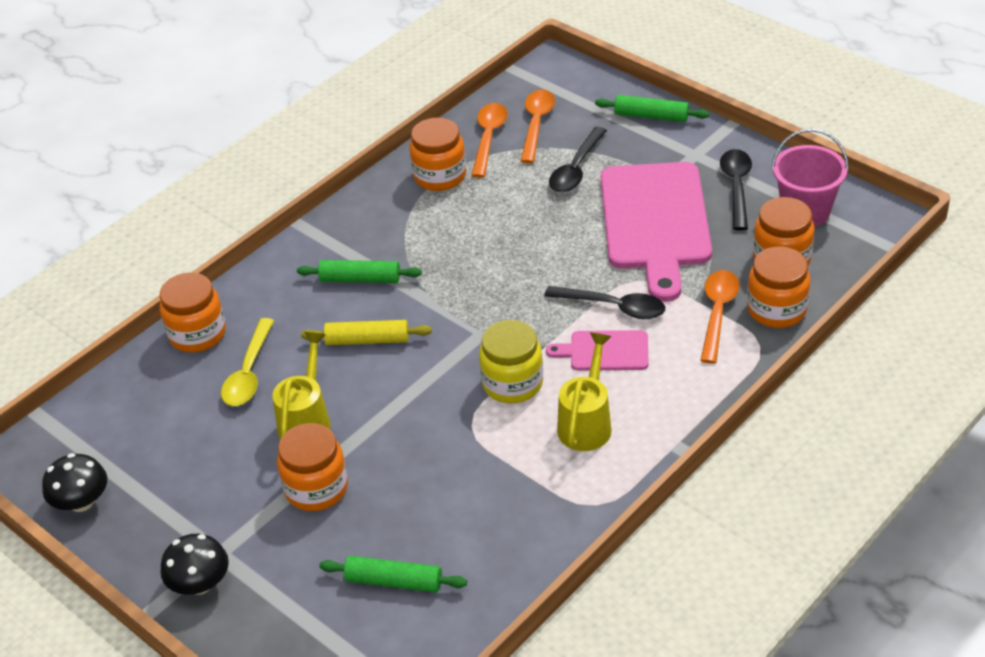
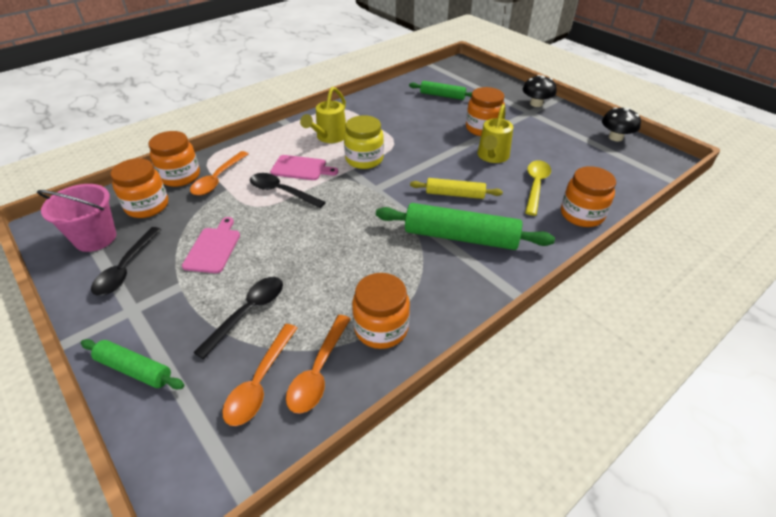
camera: 175 degrees left, 0 degrees up
green rolling pin [297,260,422,283] -> green rolling pin [376,203,555,250], size x1.74
pink cutting board [601,162,712,302] -> pink cutting board [182,217,240,273], size x0.48

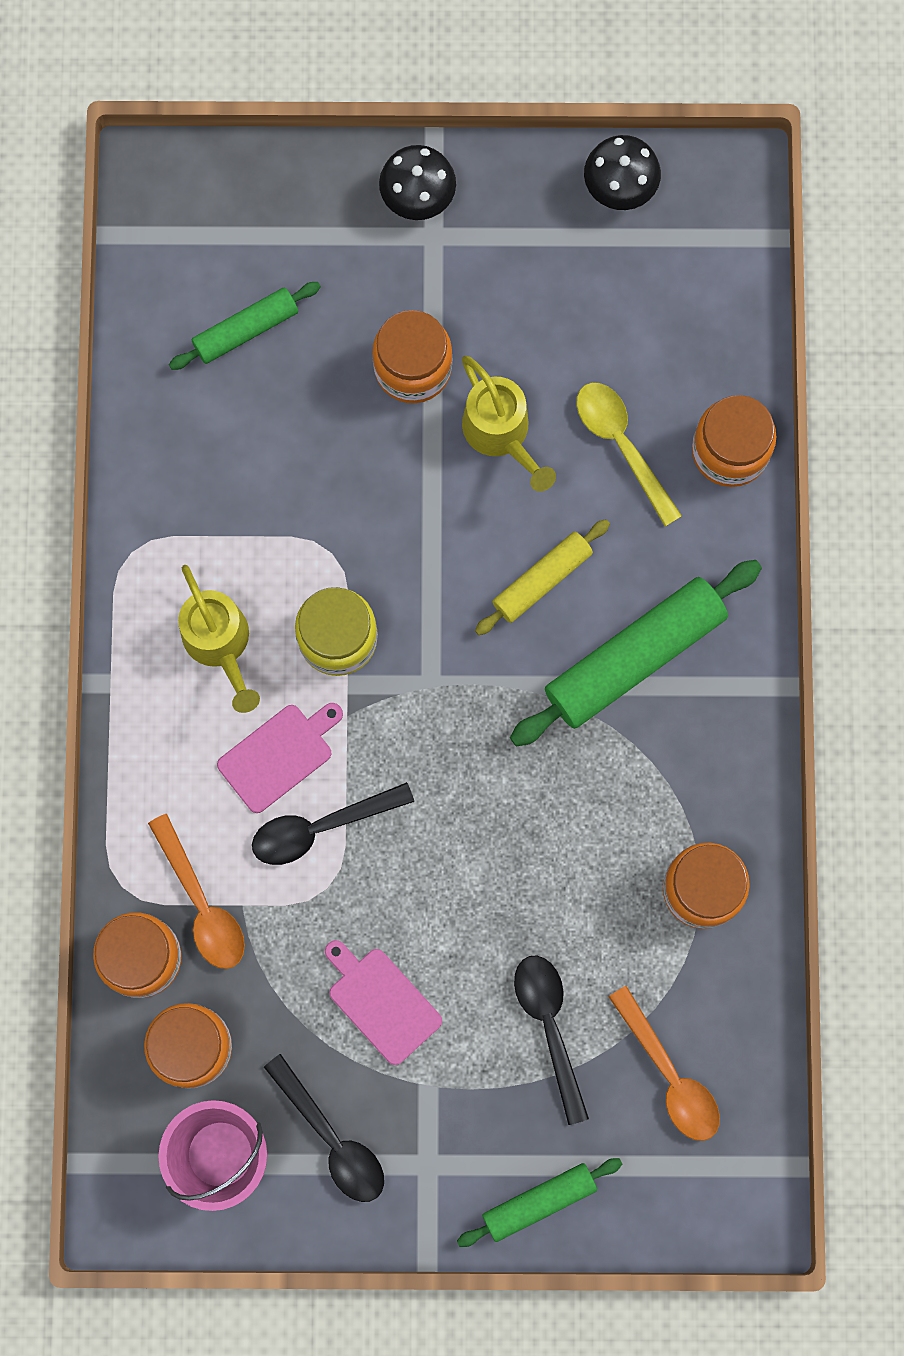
camera: 50 degrees left, 35 degrees up
orange spoon [286,315,351,414] -> none

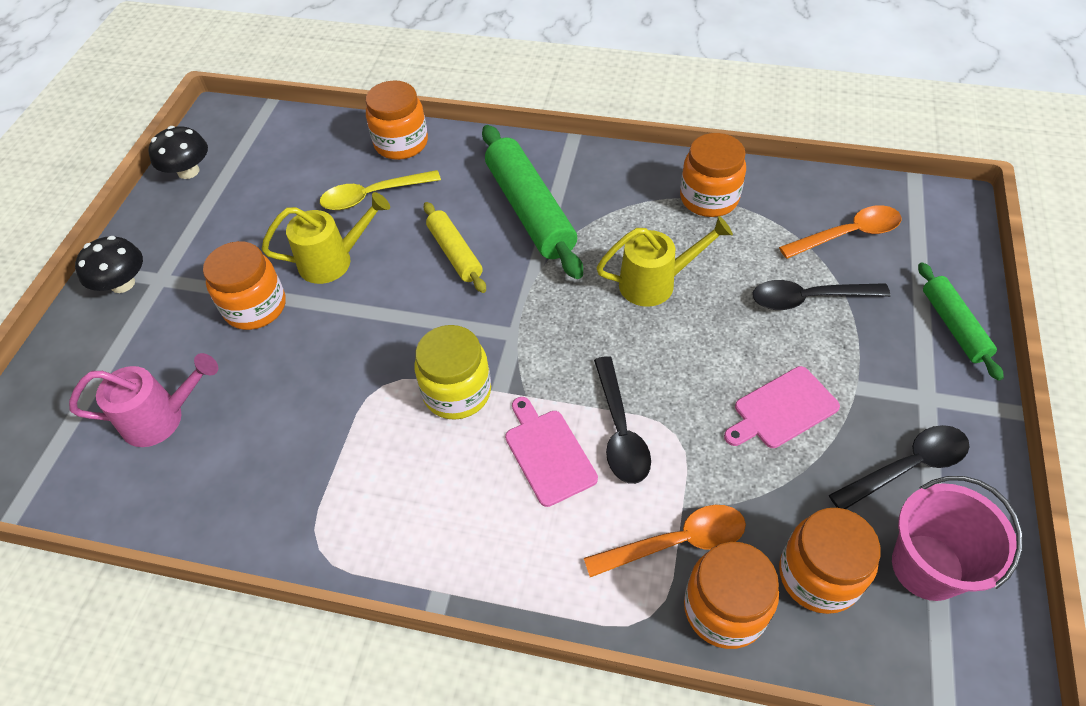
camera: 75 degrees left, 25 degrees down
green rolling pin [169,282,321,370] -> pink watering can [69,353,218,447]
yellow watering can [178,565,260,713] -> yellow watering can moved to [596,216,733,307]

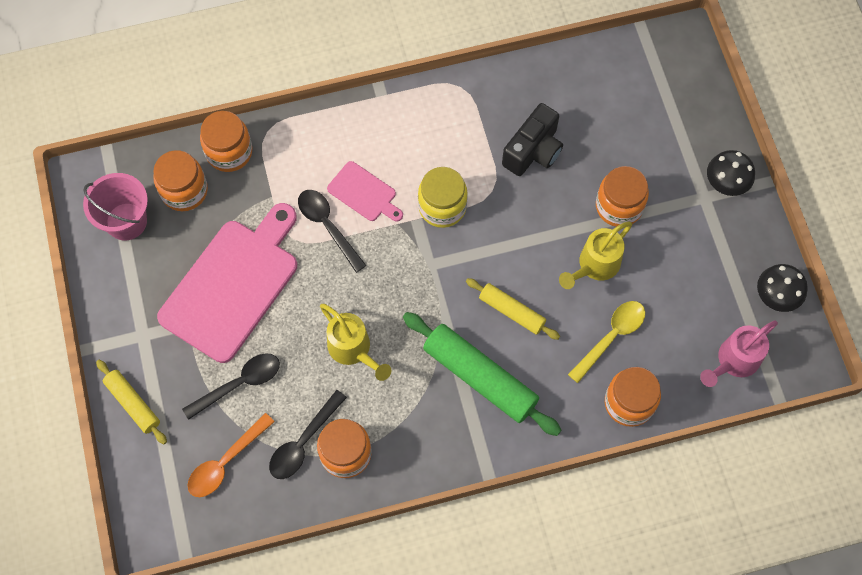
camera: 150 degrees right, 15 degrees up
pink watering can [69,353,218,447] -> pink watering can moved to [700,320,778,387]
orange spoon [584,505,746,577] -> none
yellow watering can [596,216,733,307] -> yellow watering can turned 90 degrees counterclockwise [320,304,392,381]
pink cutting board [724,366,840,448] -> pink cutting board [157,203,297,363], size x2.10
black spoon [829,425,970,509] -> black spoon moved to [269,390,347,479]
green rolling pin [918,262,1004,381] -> yellow rolling pin [96,360,167,444]
none -> black camera [502,103,563,176]

